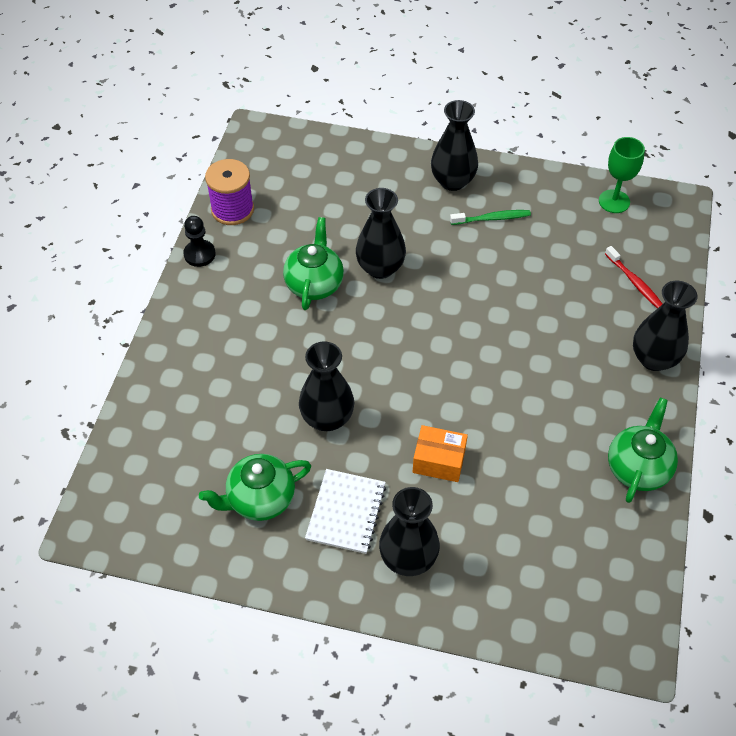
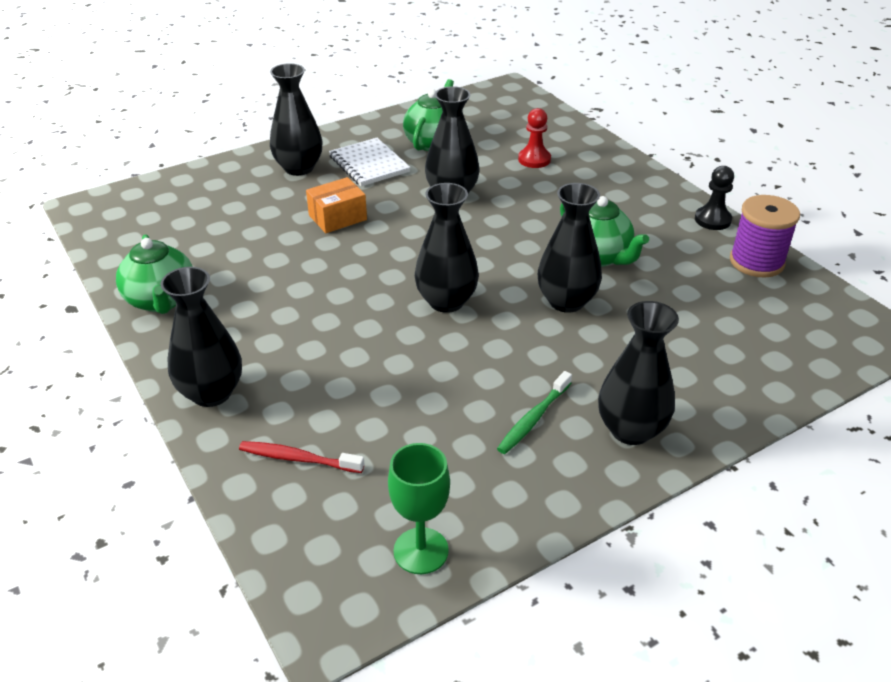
camera: 135 degrees right, 15 degrees down
none -> black vase [415,183,479,313]
none -> red pawn [518,108,551,168]

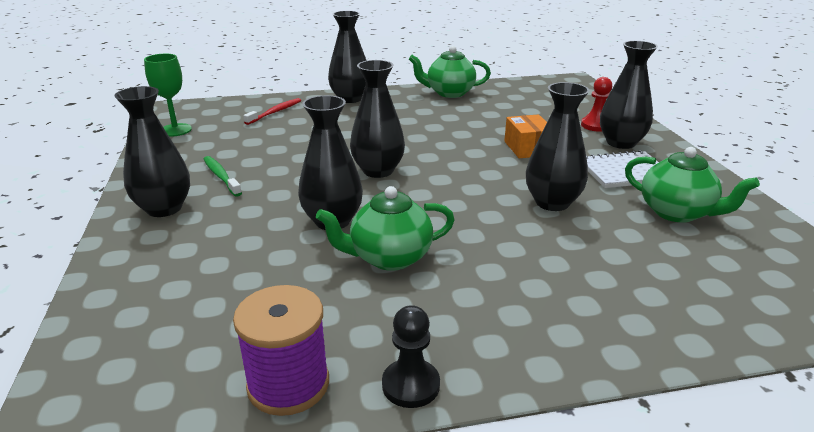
camera: 110 degrees right, 10 degrees down
red pawn [518,108,551,168] -> red pawn moved to [581,77,612,132]

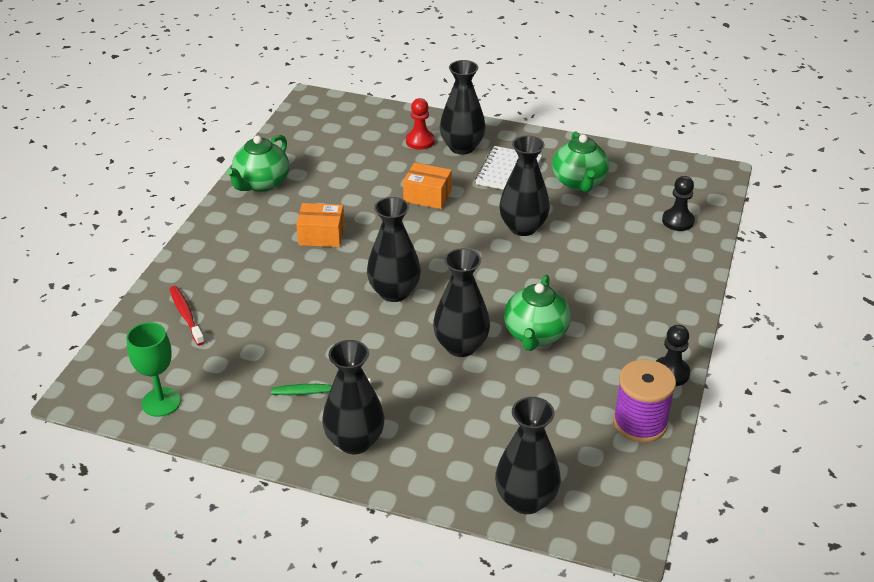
camera: 60 degrees left, 10 degrees up
black vase [328,11,367,103] -> black vase moved to [495,397,561,514]
green teapot [625,147,760,223] -> green teapot turned 105 degrees clockwise [552,131,609,192]
none -> orange box [296,203,345,247]
none -> black pawn [662,176,695,231]

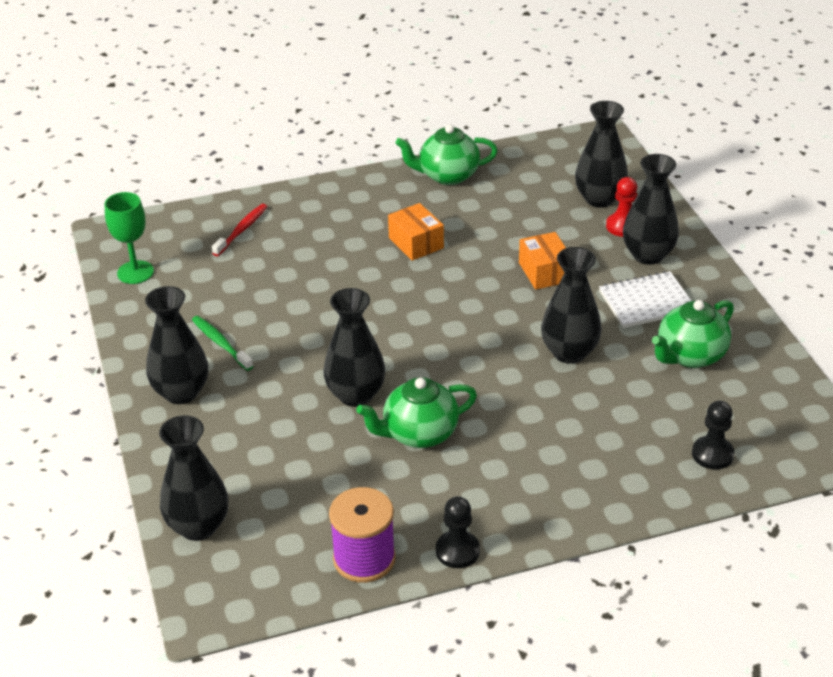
camera: 55 degrees right, 0 degrees up
black vase [367,197,421,302] -> black vase moved to [575,101,628,208]

